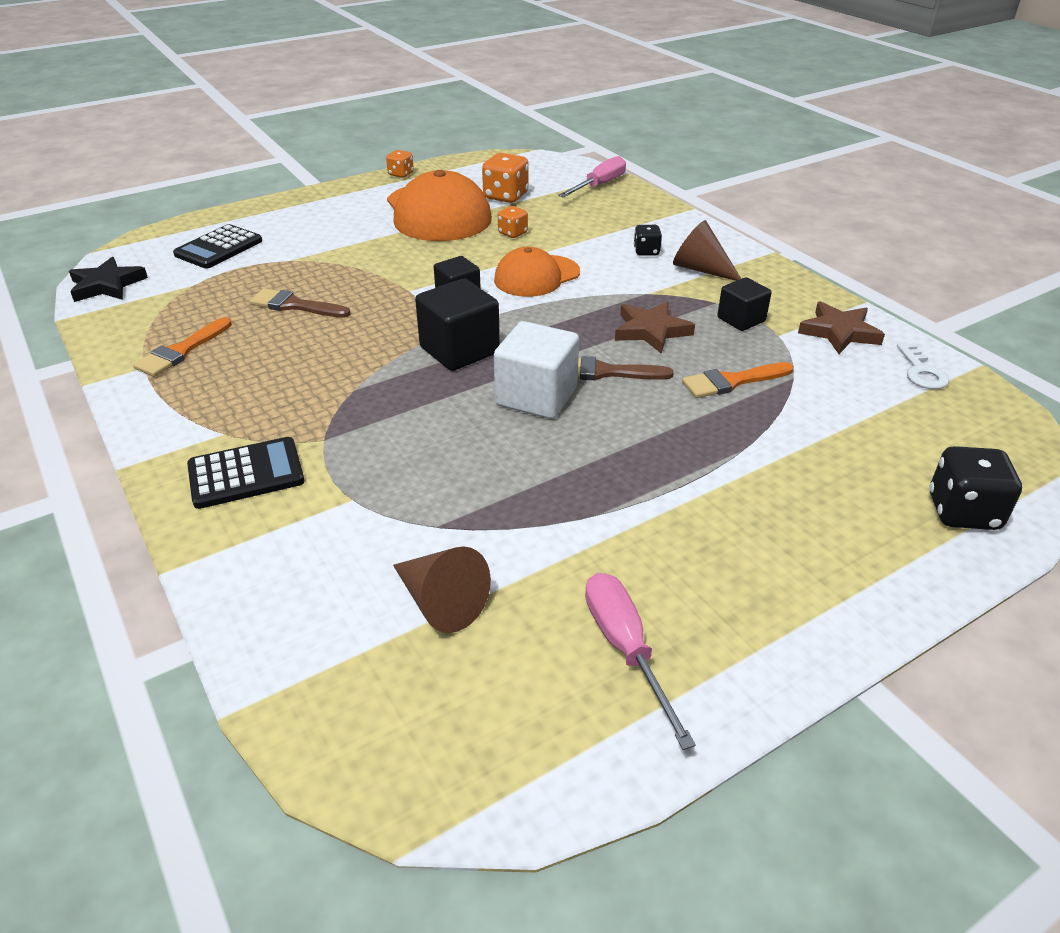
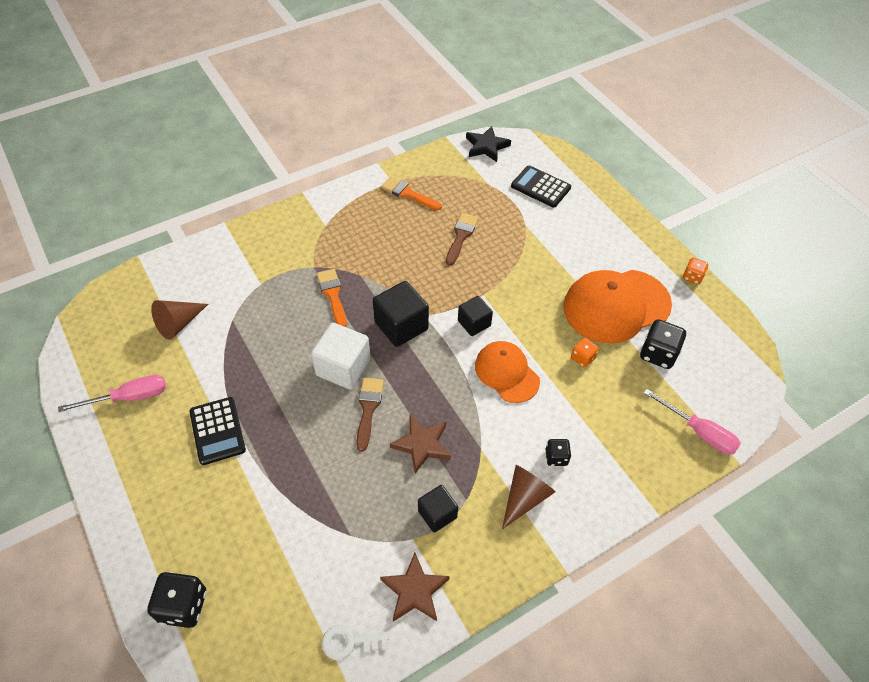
camera: 90 degrees right, 15 degrees up
black calculator [187,437,305,509] -> black calculator moved to [189,397,246,465]
orange dice [482,153,529,203] -> black dice [640,319,686,369]
orange brush [682,362,794,398] -> orange brush moved to [317,269,347,327]

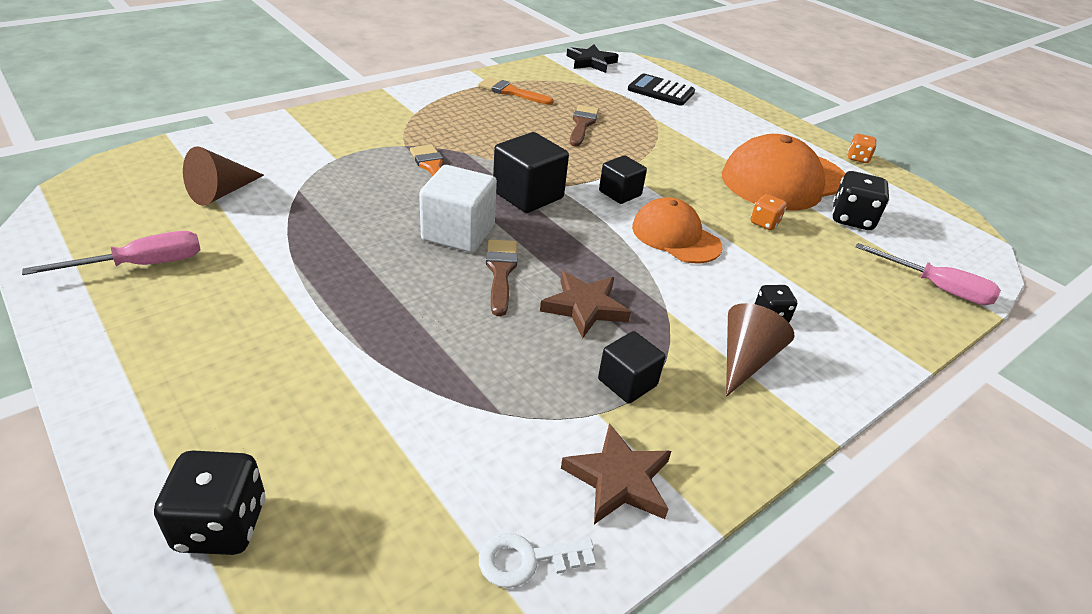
camera: 10 degrees left, 15 degrees down
black calculator [189,397,246,465] -> none

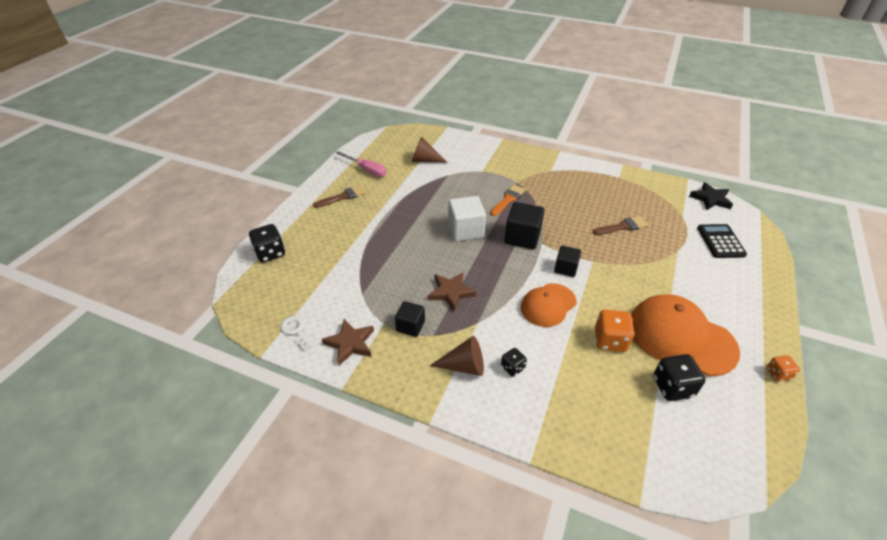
camera: 65 degrees right, 5 degrees up
orange brush [478,77,553,105] -> none
brown brush [486,239,518,316] -> brown brush moved to [313,185,366,208]
orange cap [632,197,722,264] -> orange cap turned 150 degrees counterclockwise [521,283,577,327]
orange dice [751,194,787,230] -> orange dice [595,310,635,352], size x1.71
pink screwdriver [856,243,1001,305] -> none

